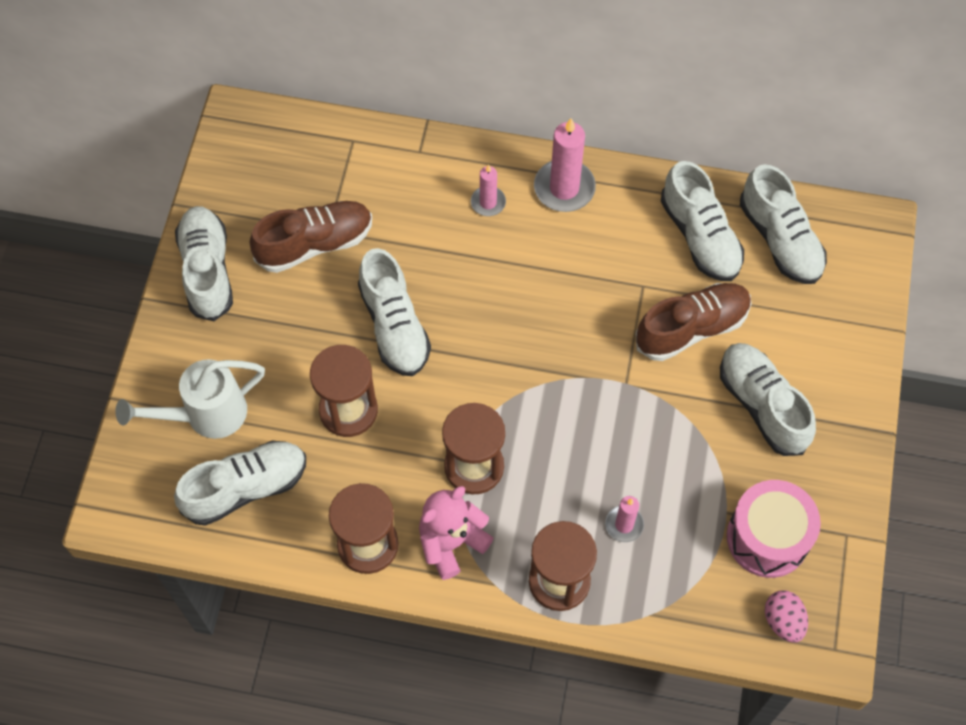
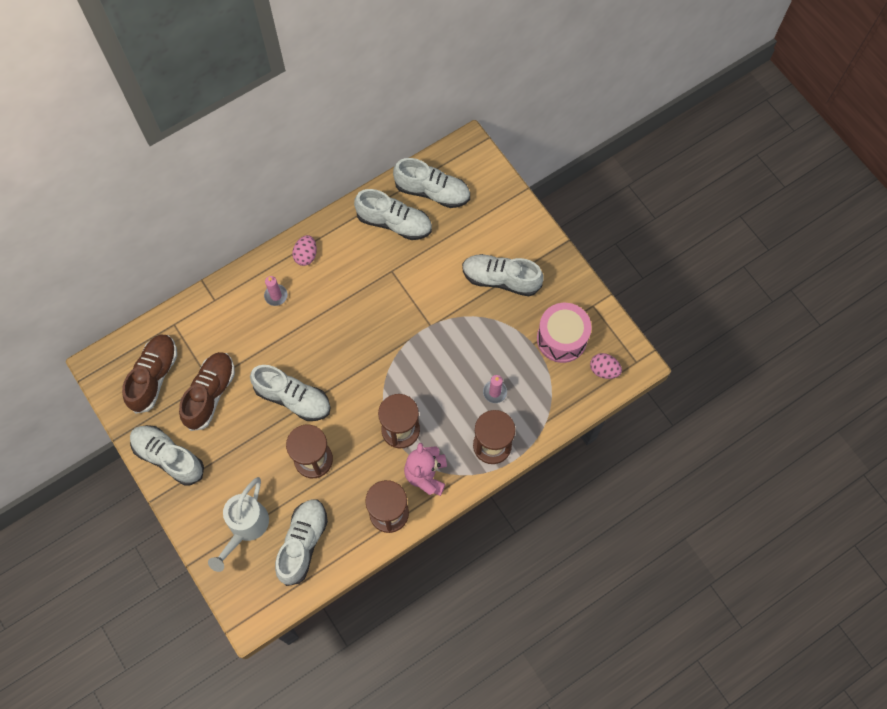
camera: 45 degrees left, 5 degrees up
pink candle [534,118,596,212] -> pink egg [292,235,317,266]
brown shoe [636,283,752,361] -> brown shoe moved to [122,335,177,414]

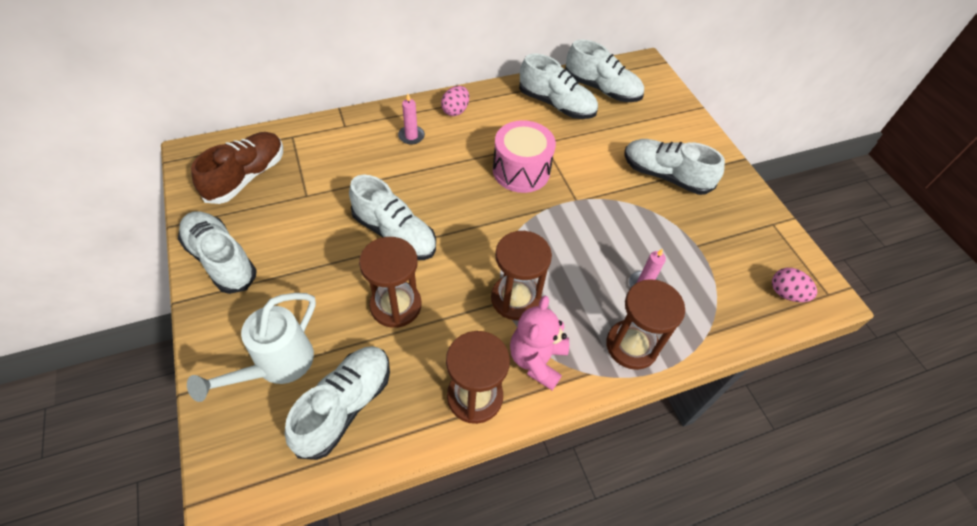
camera: 10 degrees right, 15 degrees down
brown shoe [179,352,235,431] -> none
pink drum [537,303,592,363] -> pink drum moved to [493,120,556,193]

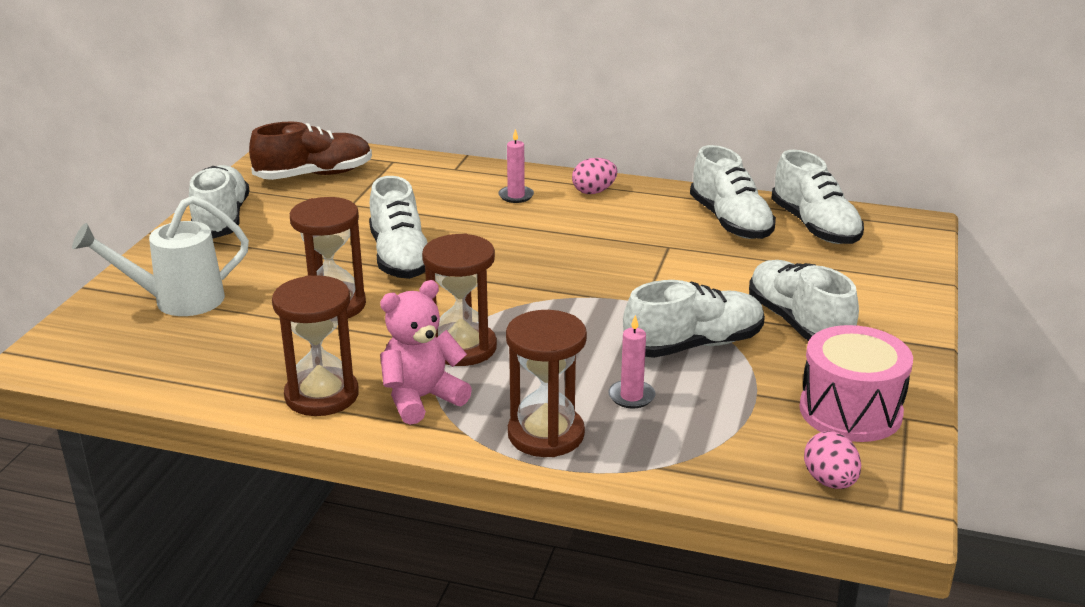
camera: 40 degrees right, 25 degrees down
white shoe [285,346,390,460] -> white shoe moved to [623,280,765,358]
pink drum [493,120,556,193] -> pink drum moved to [799,325,913,442]

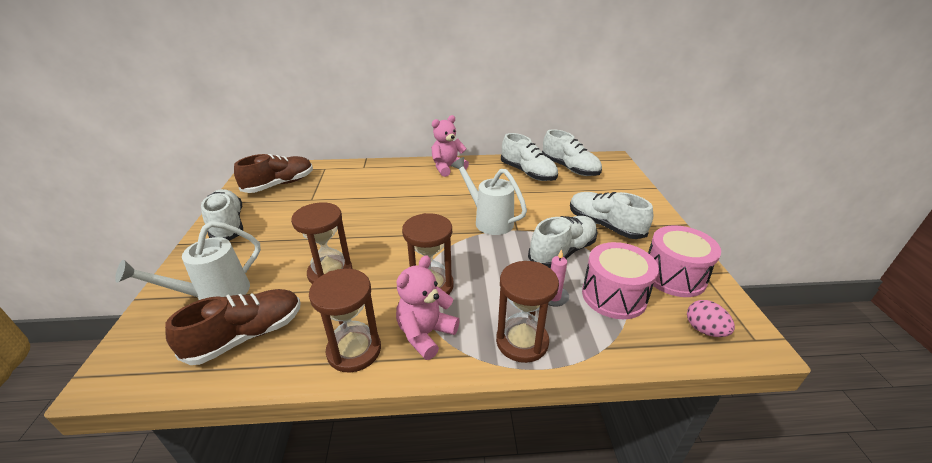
camera: 20 degrees left, 5 degrees up
white shoe [369,176,428,279] -> none
pink candle [498,129,534,203] -> none
pink egg [572,158,617,194] -> pink teddy bear [431,115,469,177]
none -> brown shoe [165,289,301,365]
none -> white watering can [451,157,527,235]
none -> pink drum [582,242,659,319]

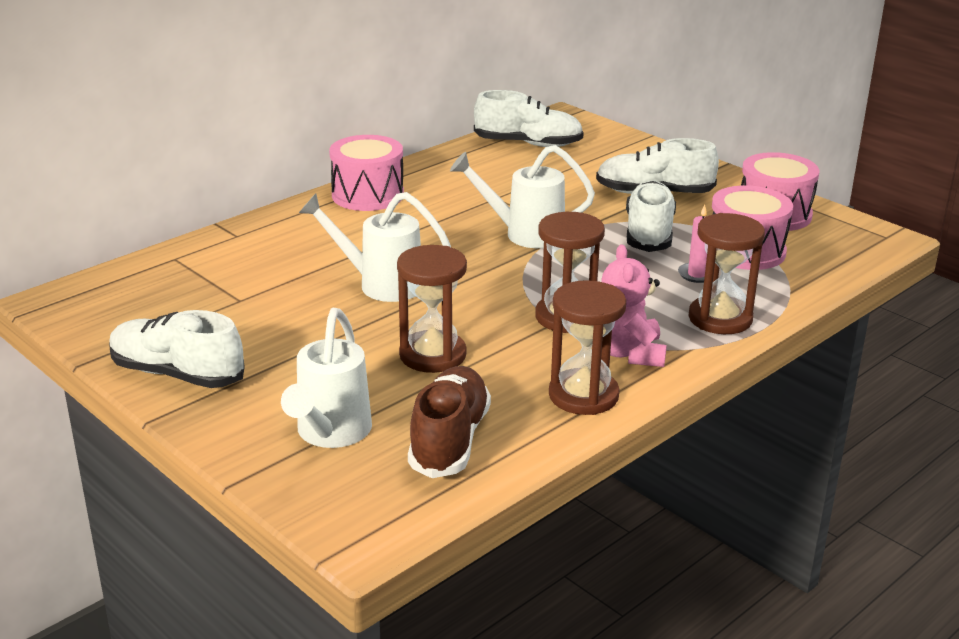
camera: 40 degrees left, 5 degrees down
brown shoe [234,154,313,193] -> none
pink teddy bear [431,115,469,177] -> pink drum [329,135,404,211]
white shoe [501,133,558,181] -> none
pink egg [687,300,735,337] -> none
none -> white watering can [299,192,451,302]

